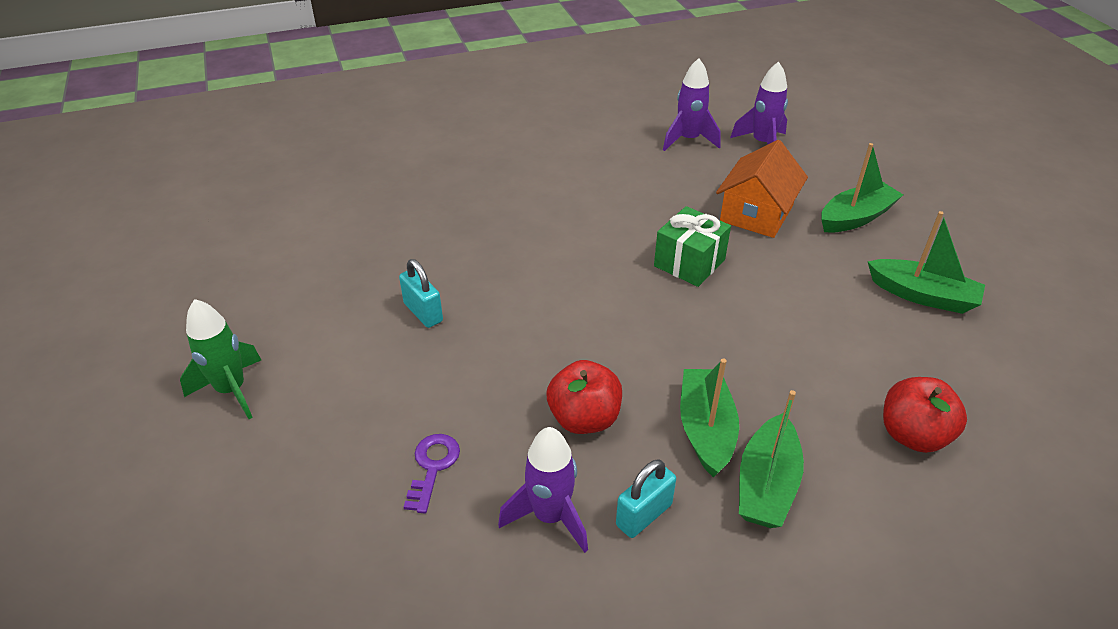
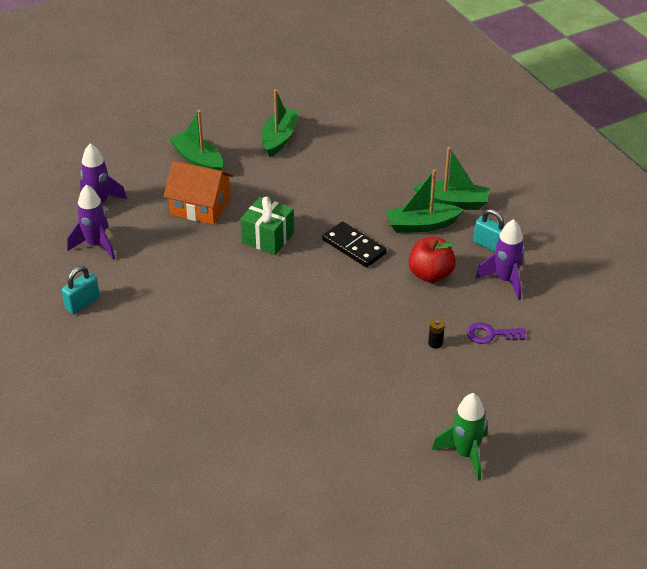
camera: 100 degrees left, 0 degrees up
turquoise padlock [399,259,443,328] -> turquoise padlock moved to [62,266,100,314]
red apple [883,377,967,453] -> none
none -> black domino [323,222,387,267]
none -> black battery [428,318,445,349]

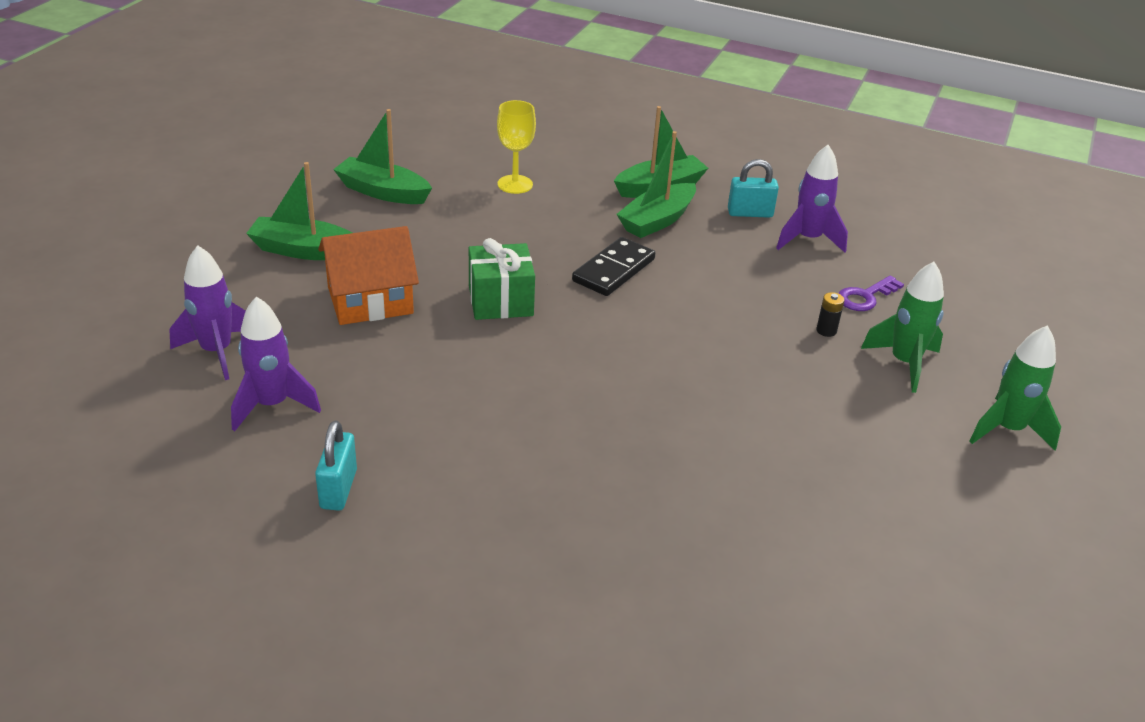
camera: 40 degrees left, 5 degrees down
green boat [261,89,299,157] -> green boat turned 45 degrees counterclockwise [333,109,432,204]
black domino [323,222,387,267] -> black domino turned 60 degrees counterclockwise [572,237,656,296]
red apple [408,237,456,283] -> none
none -> yellow goblet [497,100,536,194]
none -> green rocket [861,262,944,393]

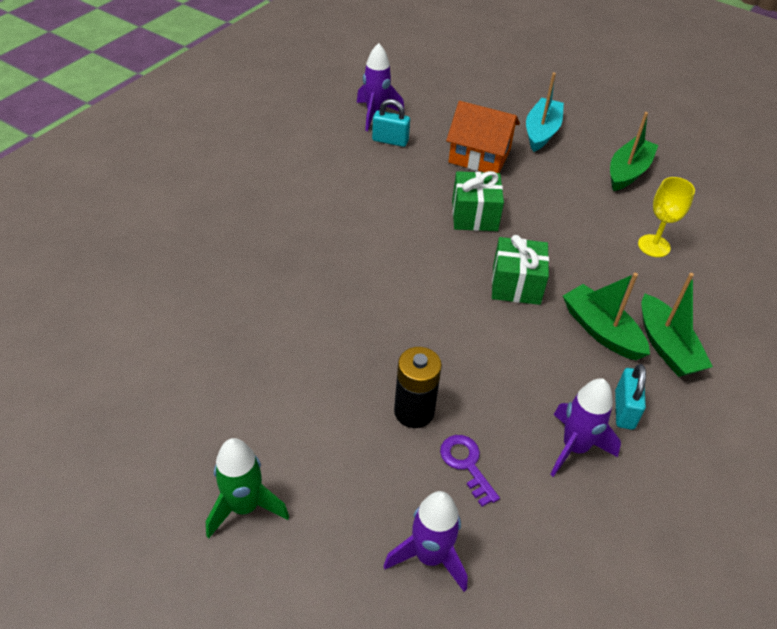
camera: 100 degrees right, 10 degrees up
purple rocket [169,245,246,380] -> purple rocket moved to [383,491,468,592]
green boat [246,162,352,260] -> turquoise boat [526,72,564,152]
turquoise padlock [315,421,357,511] -> turquoise padlock moved to [372,99,410,147]
orange house [318,226,419,325] -> orange house turned 60 degrees counterclockwise [446,101,520,173]
black domino [572,237,656,296] -> green gift [492,235,549,305]
black battery [816,292,844,337] -> black battery [394,347,442,428], size x2.08
green rocket [861,262,944,393] -> none

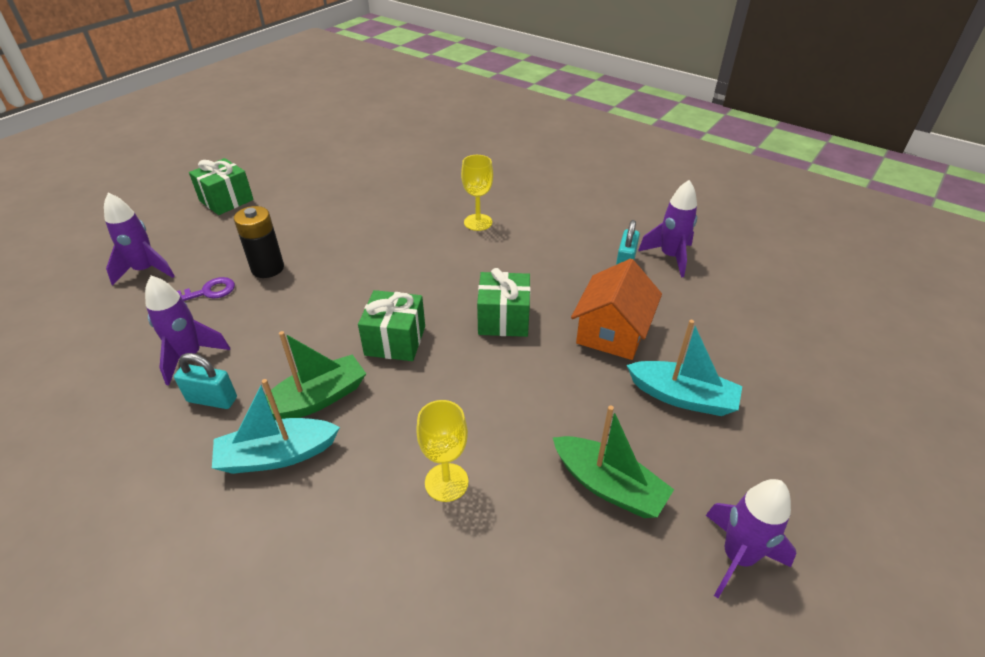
camera: 95 degrees right, 5 degrees down
green rocket [206,438,289,538] -> green gift [189,158,254,215]
green boat [642,273,713,377] -> turquoise boat [212,379,340,474]
none -> yellow goblet [461,155,493,231]
none -> purple rocket [706,479,796,598]

